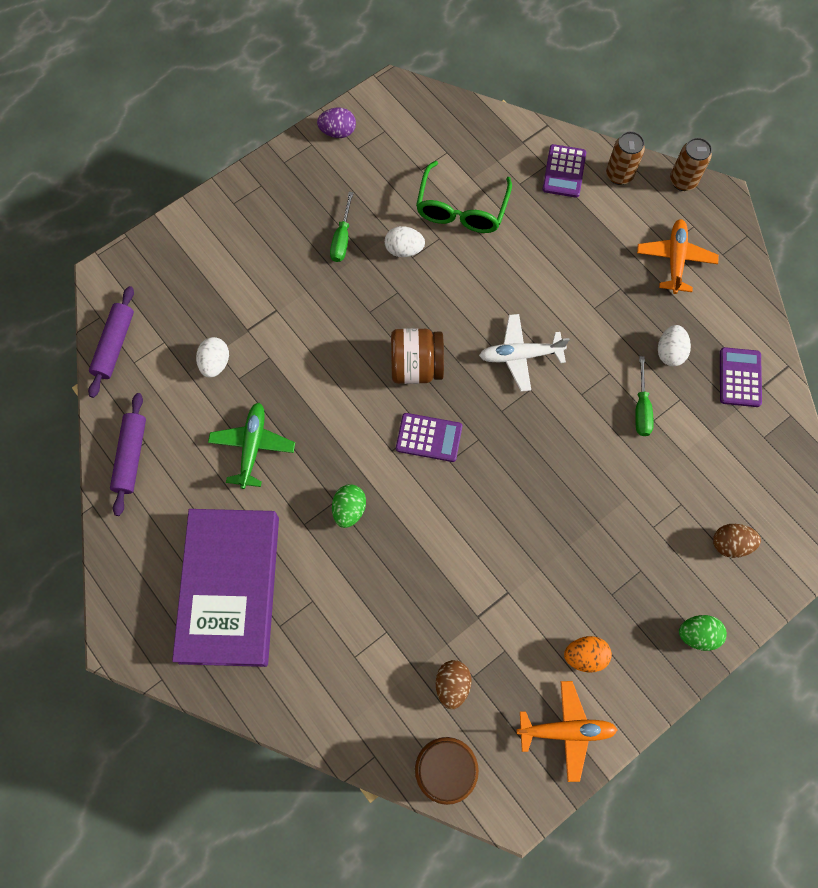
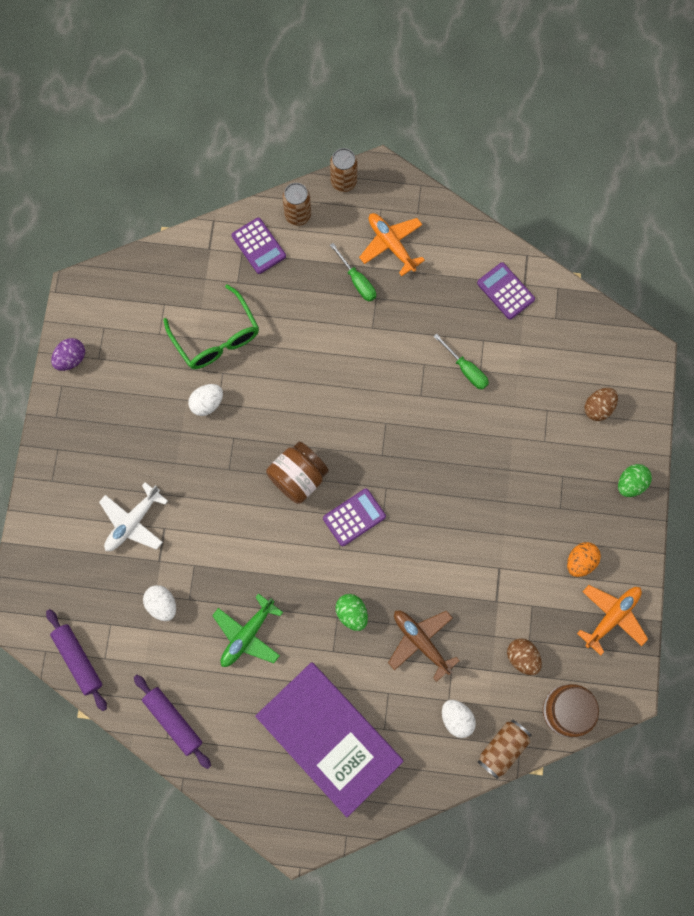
camera: 45 degrees left, 5 degrees up
green plane [208,403,295,489] -> green plane turned 105 degrees counterclockwise [212,593,283,667]
green screwdriver [330,192,354,262] -> green screwdriver moved to [330,243,376,302]
white plane [479,314,569,392] -> white plane moved to [99,482,168,551]
white egg [658,325,691,366] -> white egg moved to [442,700,476,738]
none -> brown plane [388,611,460,682]
none -> brown can [478,720,531,779]

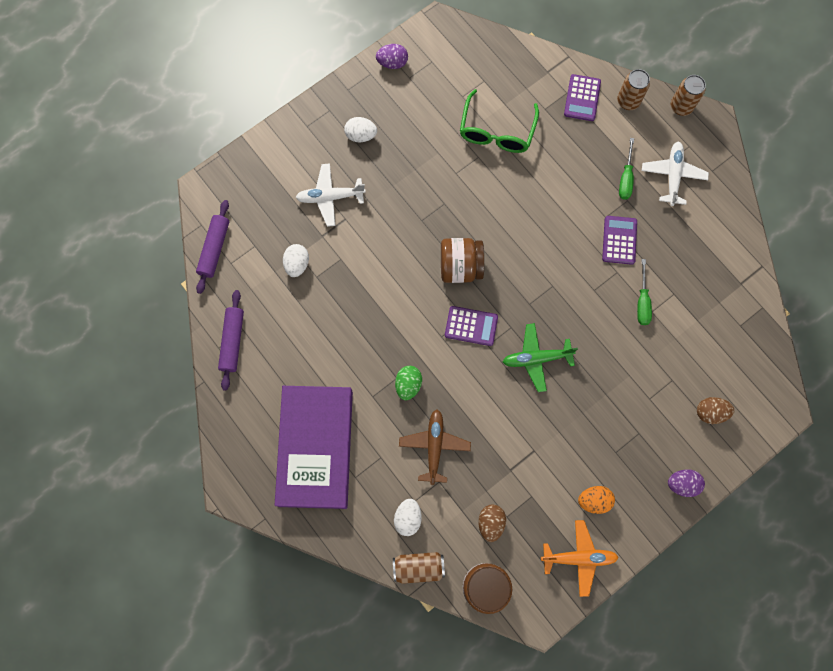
camera: 45 degrees right, 0 degrees up
white egg [188,384,223,416] -> white egg moved to [344,117,377,142]
green plane [212,593,283,667] -> green plane moved to [503,323,578,392]
orange plane [359,213,425,276] -> white plane [642,141,709,206]
purple calculator [477,262,535,320] -> purple calculator moved to [602,216,637,265]
green egg [618,464,652,497] -> purple egg [668,469,705,497]

